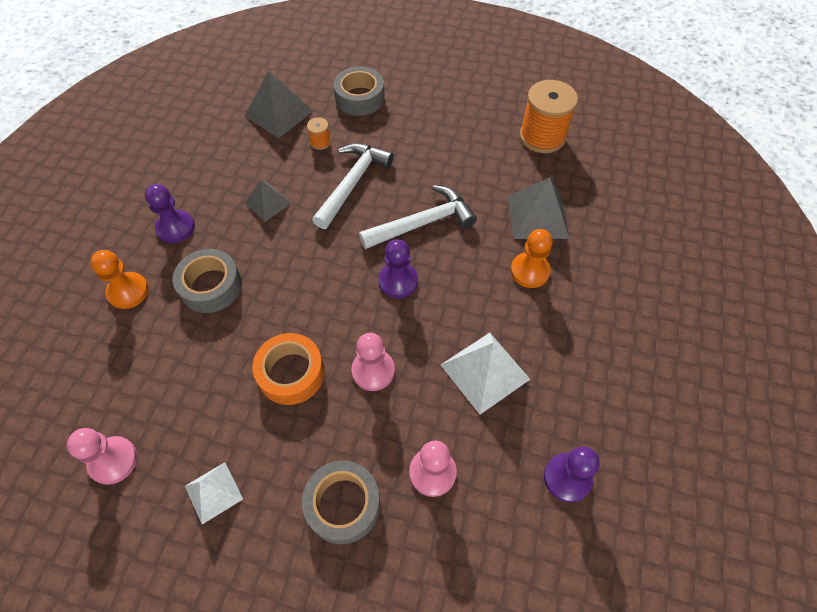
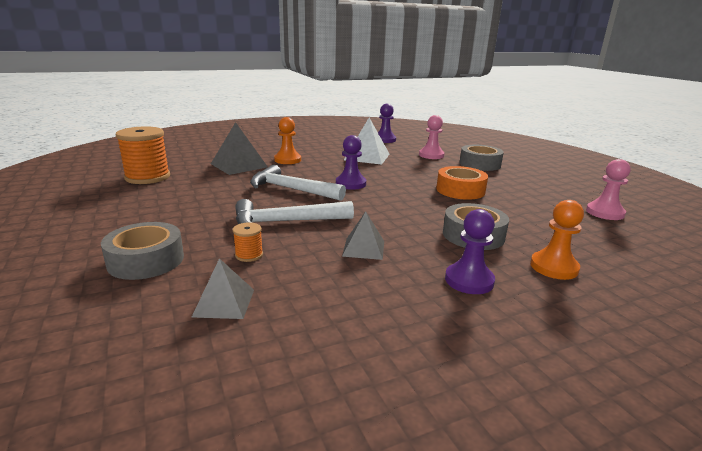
camera: 130 degrees left, 35 degrees down
white pyramid [185,462,243,524] -> none
grey pyramid [245,71,313,138] -> grey pyramid [192,258,254,319], size x0.62
pink pawn [351,333,395,391] -> none

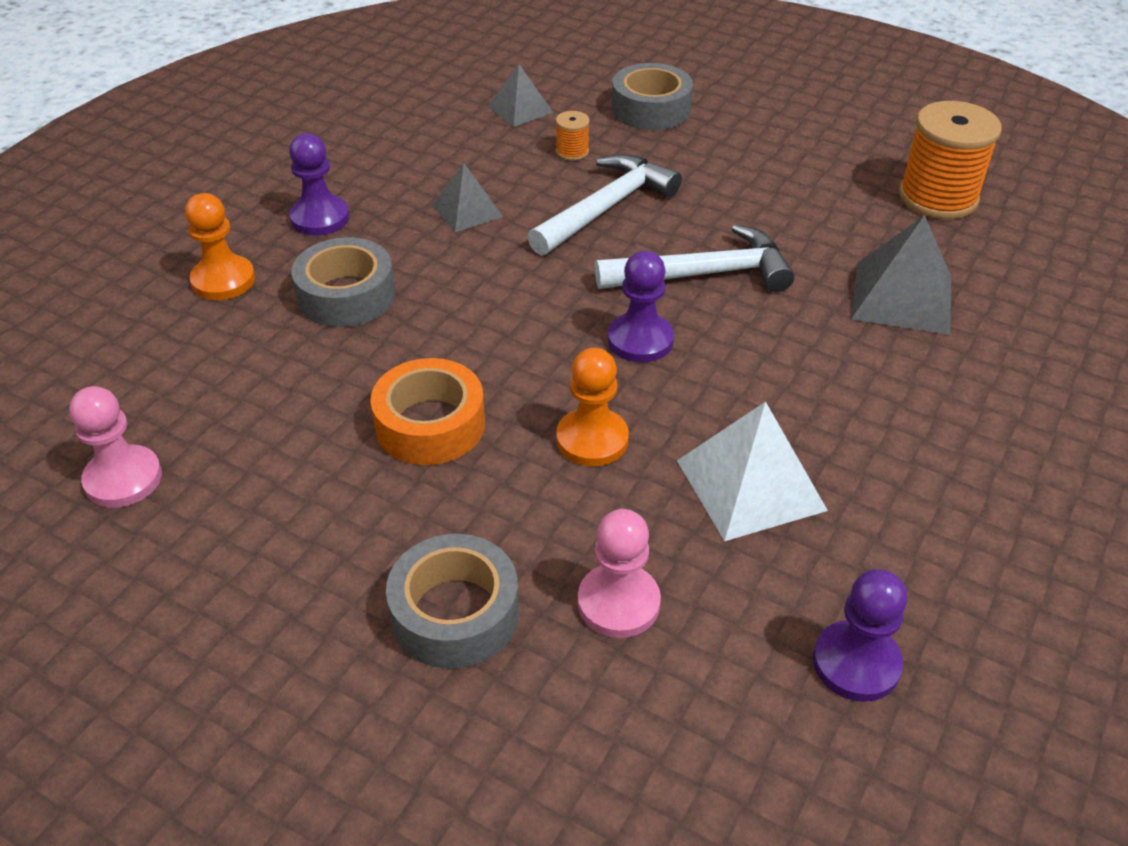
camera: 145 degrees right, 20 degrees up
orange pawn [274,117,301,164] -> orange pawn moved to [556,348,629,466]

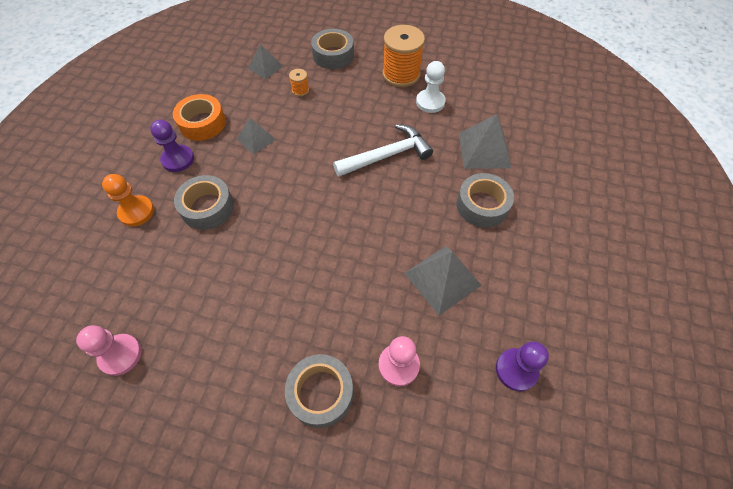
camera: 15 degrees left, 15 degrees up
orange tape [370,358,485,465] -> orange tape moved to [173,94,226,141]
white hammer [528,154,682,256] -> none
orange pawn [556,348,629,466] -> none
purple pawn [608,251,674,362] -> none
white pyramid [677,402,828,541] -> grey pyramid [404,246,482,315]
orange spool [899,101,1002,219] -> orange spool moved to [382,25,425,87]
none -> white pawn [416,61,446,113]
none -> grey tape [457,173,514,228]

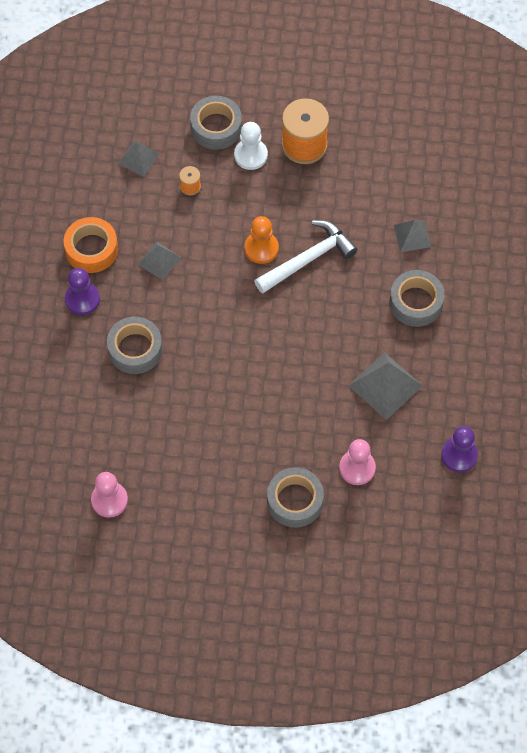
camera: 10 degrees left, 5 degrees up
orange pawn [102,174,154,226] -> orange pawn moved to [244,216,279,264]
white pawn [416,61,446,113] -> white pawn moved to [234,122,268,170]
grey pyramid [459,114,511,169] -> grey pyramid [394,220,431,252], size x0.62

